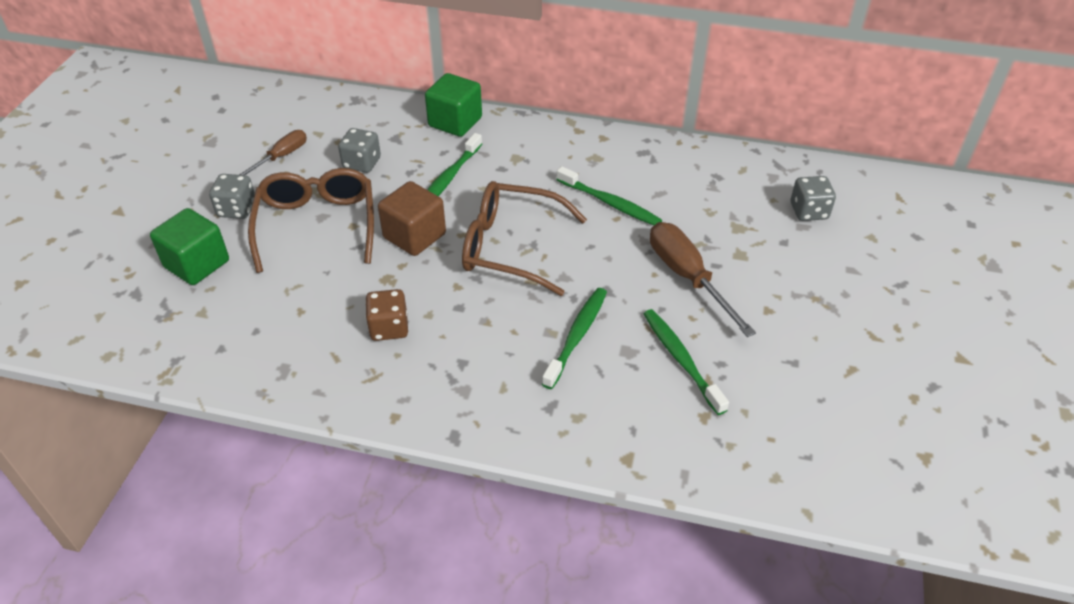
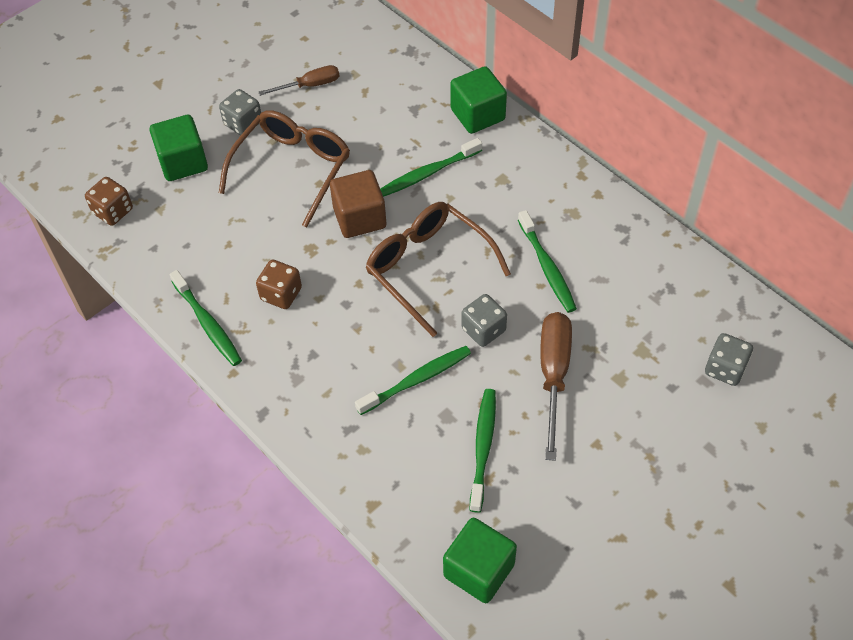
camera: 35 degrees right, 10 degrees up
grey dice [338,128,381,173] -> grey dice moved to [461,294,507,347]
none -> brown dice [85,177,133,226]
none -> green toothbrush [170,270,242,366]
none -> green cube [443,518,517,603]

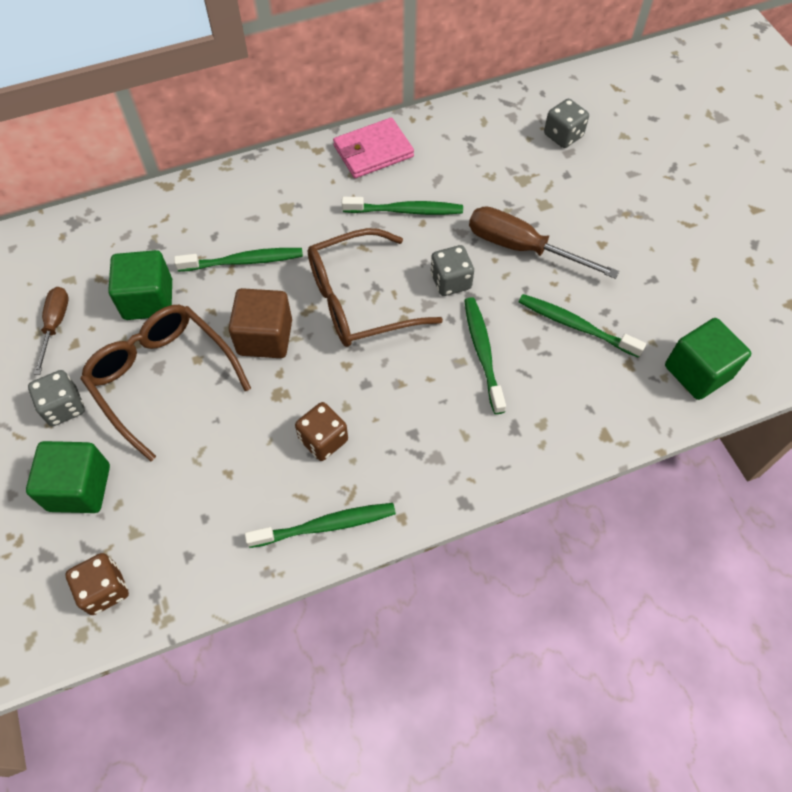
camera: 70 degrees left, 5 degrees up
green toothbrush [380,138,482,197] -> green toothbrush turned 90 degrees counterclockwise [174,248,303,272]
green cube [450,66,507,134] -> green cube moved to [108,250,172,320]
none -> pink wallet [333,118,414,178]

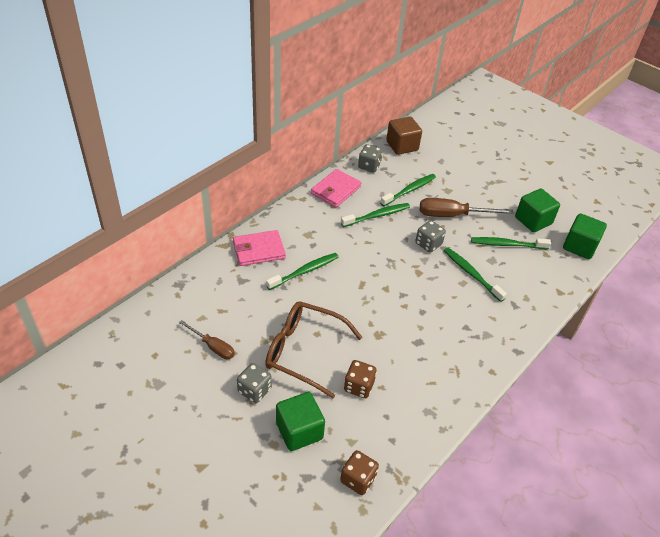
camera: 30 degrees left, 15 degrees down
brown screwdriver [34,287,69,375] -> brown screwdriver turned 150 degrees clockwise [179,320,235,359]
green cube [108,250,172,320] -> green cube moved to [515,189,560,232]
brown cube [228,288,292,358] -> brown cube moved to [386,117,422,155]
green toothbrush [245,503,396,548] -> green toothbrush moved to [380,174,436,206]
brown dice [295,402,348,461] -> brown dice moved to [344,360,377,398]
brown glasses [307,228,443,347] -> none
grey dice [544,99,589,148] -> grey dice moved to [358,144,383,172]
none -> pink wallet [233,230,286,266]

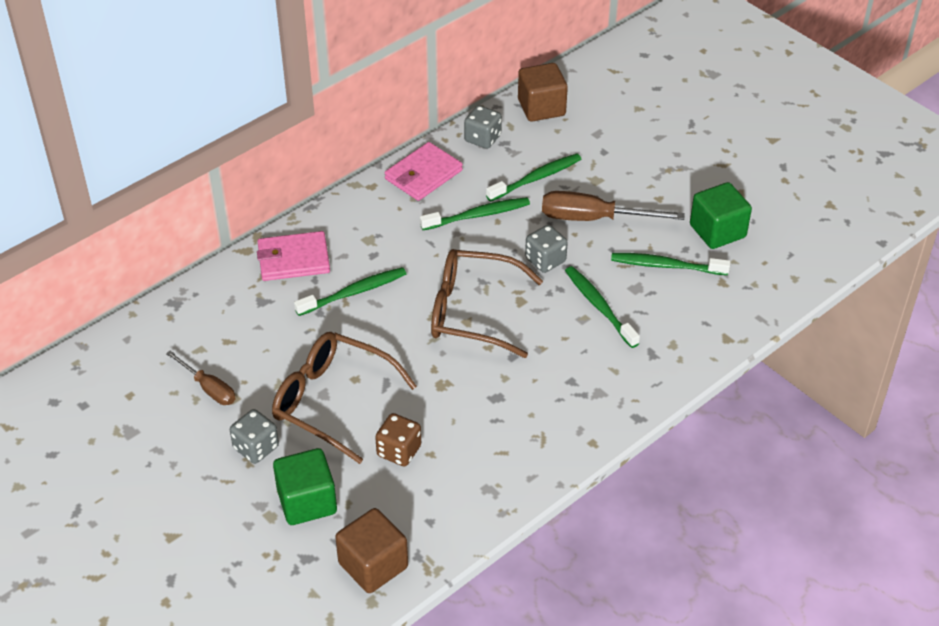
camera: 10 degrees right, 0 degrees up
brown dice [340,450,379,495] -> brown cube [335,508,408,593]
green cube [563,213,607,259] -> none
none -> brown glasses [431,249,543,358]

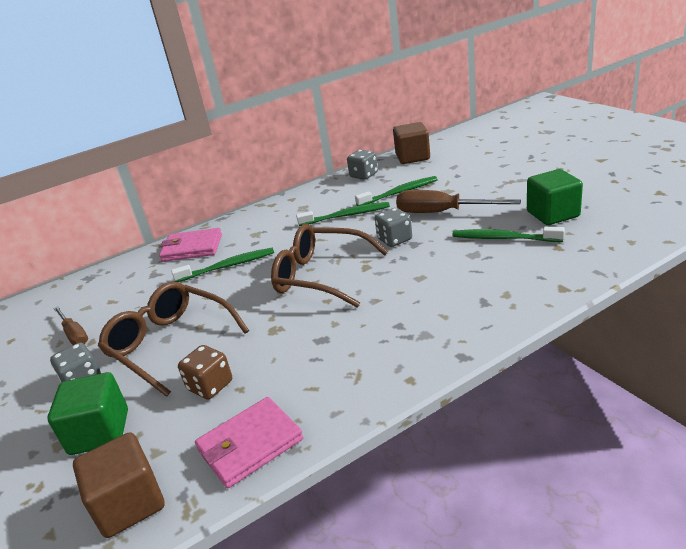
camera: 15 degrees right, 15 degrees down
pink wallet [385,142,463,201] -> pink wallet moved to [195,397,303,488]
green toothbrush [565,266,640,348] -> none

